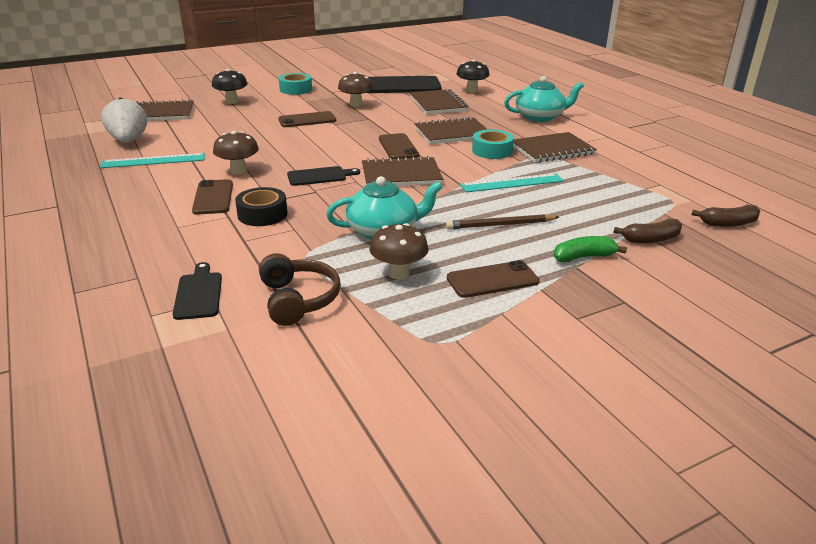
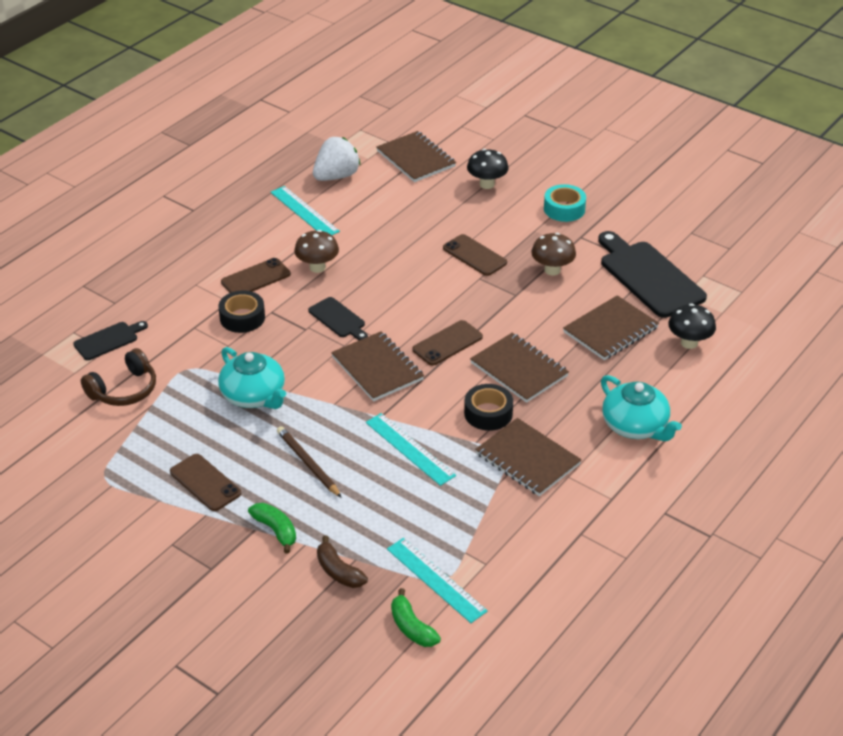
camera: 65 degrees right, 10 degrees up
brown mushroom [369,223,429,279] -> none
turquoise tape [472,129,514,159] -> black tape [464,384,513,431]
brown banana [692,205,760,227] -> green banana [391,588,441,647]
none -> turquoise ruler [387,538,488,623]

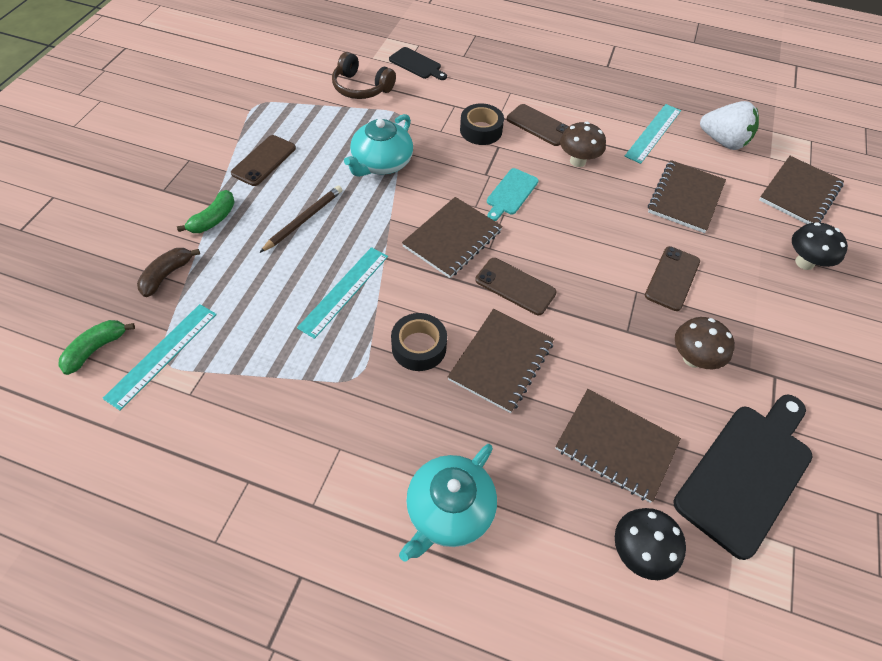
camera: 70 degrees right, 15 degrees up
black cutting board [308,297,368,340] -> turquoise cutting board [487,168,539,221]
brown notebook [475,418,582,496] -> brown notebook moved to [648,160,726,233]
turquoise tape [544,184,586,222] -> none

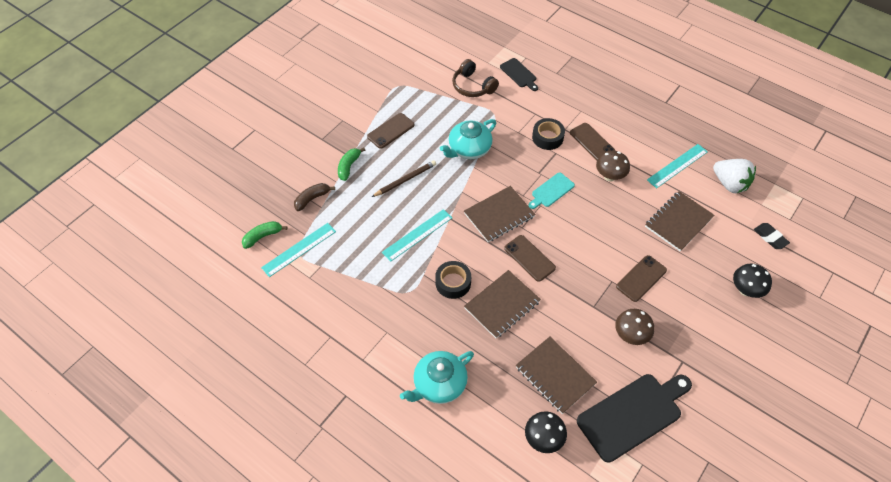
camera: 20 degrees right, 0 degrees up
green banana [177,190,235,233] -> green banana turned 150 degrees clockwise [338,147,365,181]
brown notebook [759,156,844,224] -> black eraser [754,223,790,249]

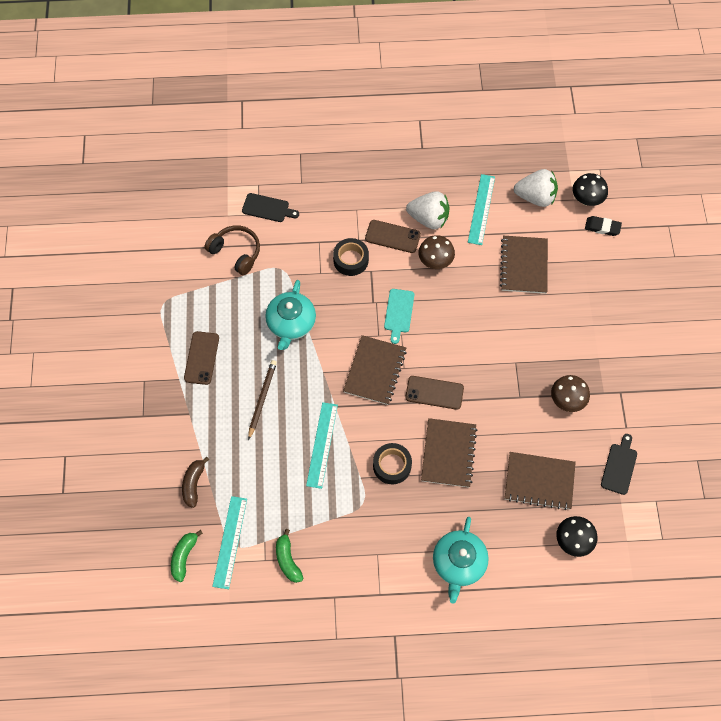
camera: 40 degrees left, 10 degrees up
green banana [338,147,365,181] -> green banana moved to [276,529,303,583]
brown headphones [452,59,499,97] -> brown headphones turned 150 degrees counterclockwise [204,225,260,275]
black cutting board [577,374,692,463] -> black cutting board [601,434,637,495], size x0.52
brown phone [616,255,667,302] -> none
black mushroom [733,263,772,298] -> black mushroom moved to [573,173,608,206]
none -> white strawberry [406,191,449,229]

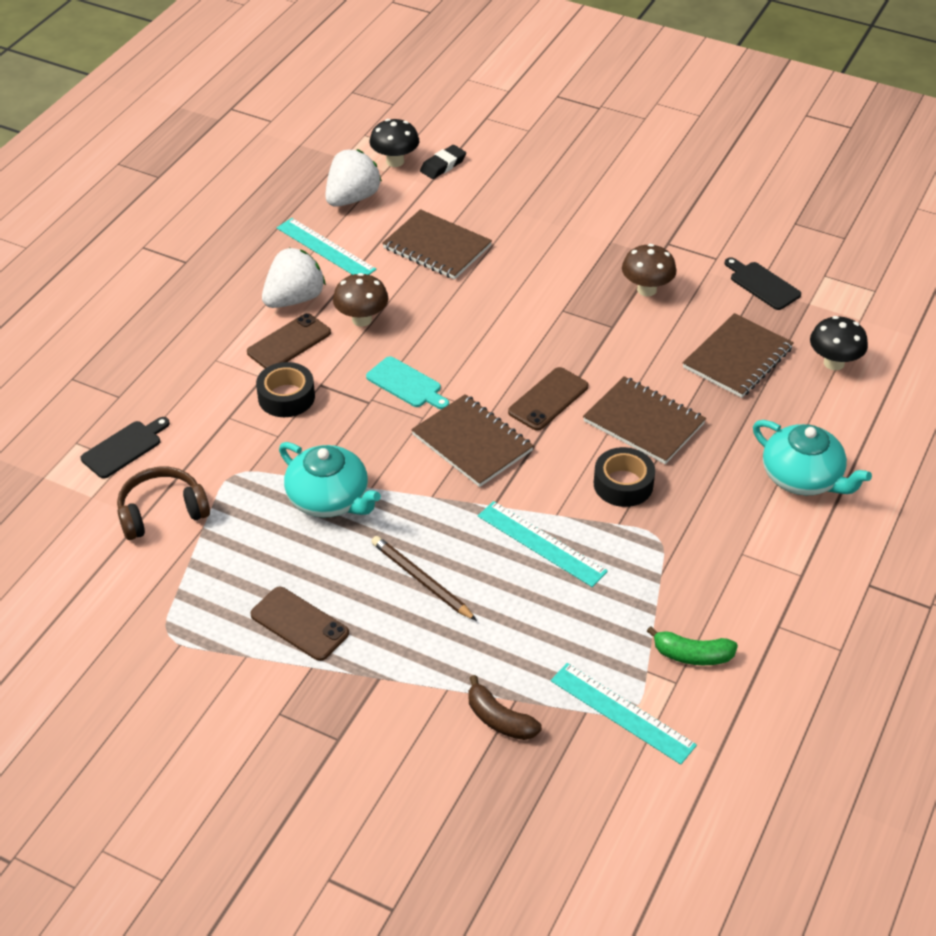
camera: 60 degrees left, 20 degrees down
green banana [171,530,203,582] -> none

